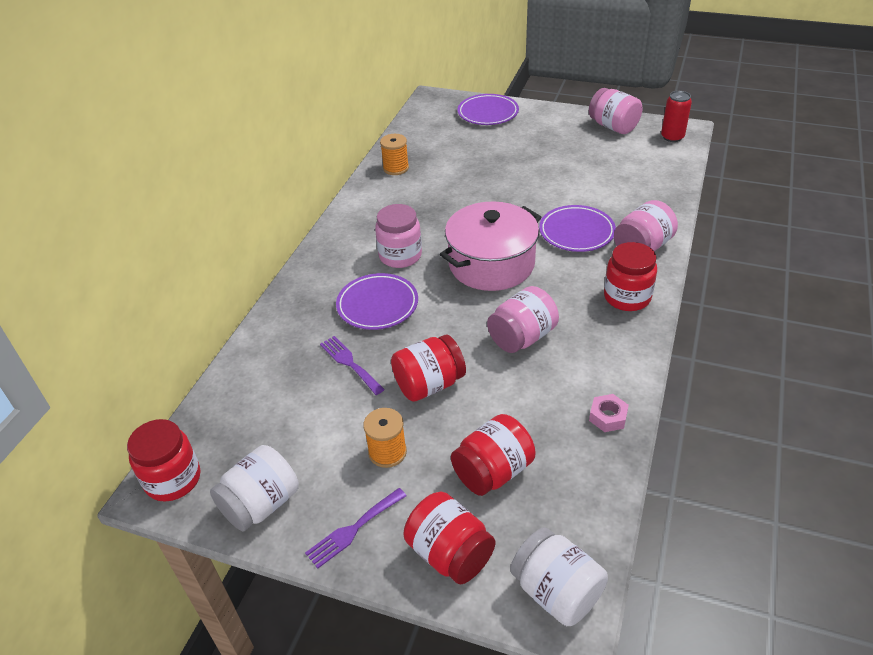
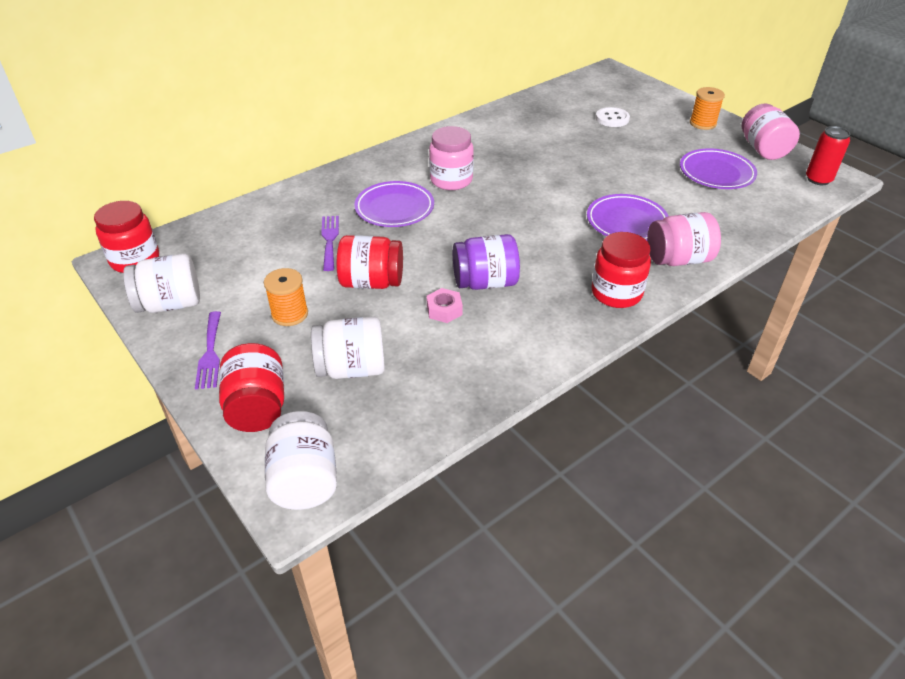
camera: 30 degrees right, 0 degrees up
purple fork [305,488,407,569] -> purple fork turned 90 degrees counterclockwise [195,311,221,389]
orange spool [380,134,409,175] -> orange spool moved to [690,87,725,130]
pink pot [440,201,541,291] -> none
red jar [451,414,535,496] -> white jar [311,316,385,379]
purple plate [458,94,519,125] -> purple plate moved to [680,148,757,189]
pink jar [487,286,559,353] -> purple jar [453,234,520,290]
pink nut [589,394,629,432] -> pink nut moved to [426,288,463,323]
none -> white button [596,107,630,127]

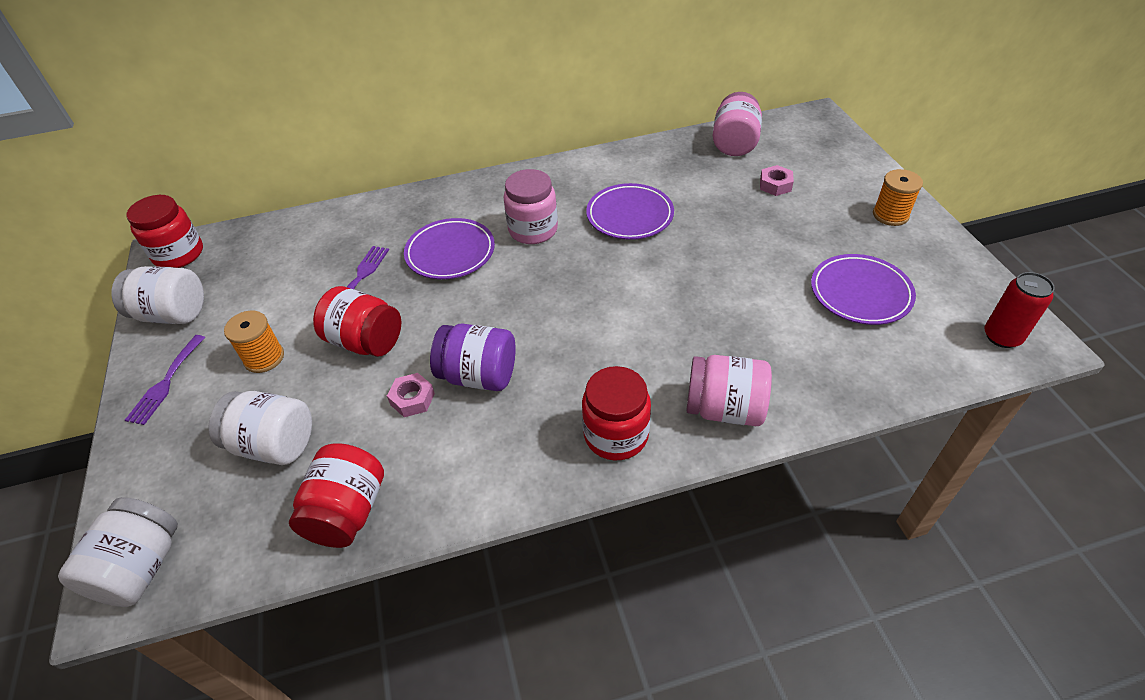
camera: 25 degrees right, 5 degrees up
red jar [219,343,284,432] -> red jar moved to [289,443,384,548]
purple plate [587,194,668,240] -> purple plate moved to [586,183,674,240]
white button [596,107,630,127] -> pink nut [760,165,794,196]
pink jar [742,104,800,160] -> pink jar moved to [713,92,762,156]

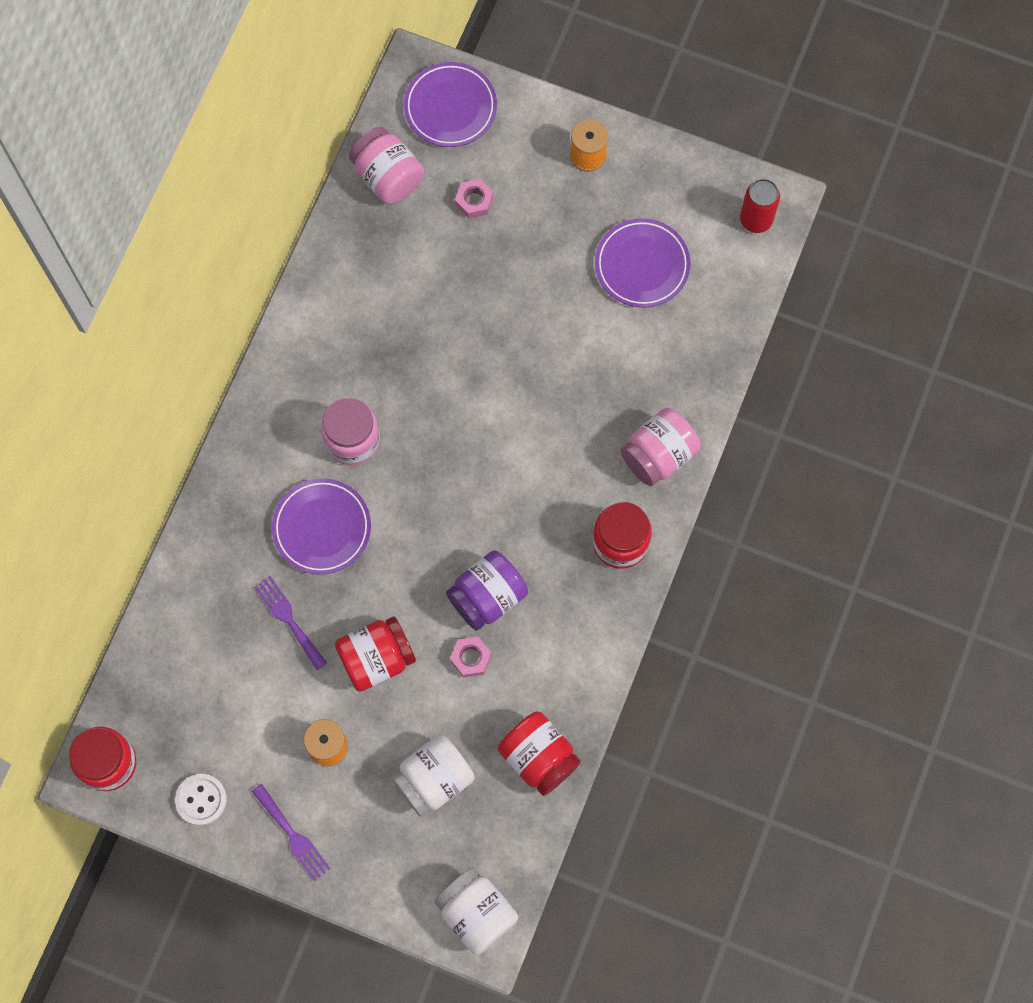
camera: 55 degrees left, 25 degrees up
white jar [112,266,204,324] -> white button [175,774,227,826]
purple plate [586,183,674,240] -> purple plate moved to [404,62,497,147]

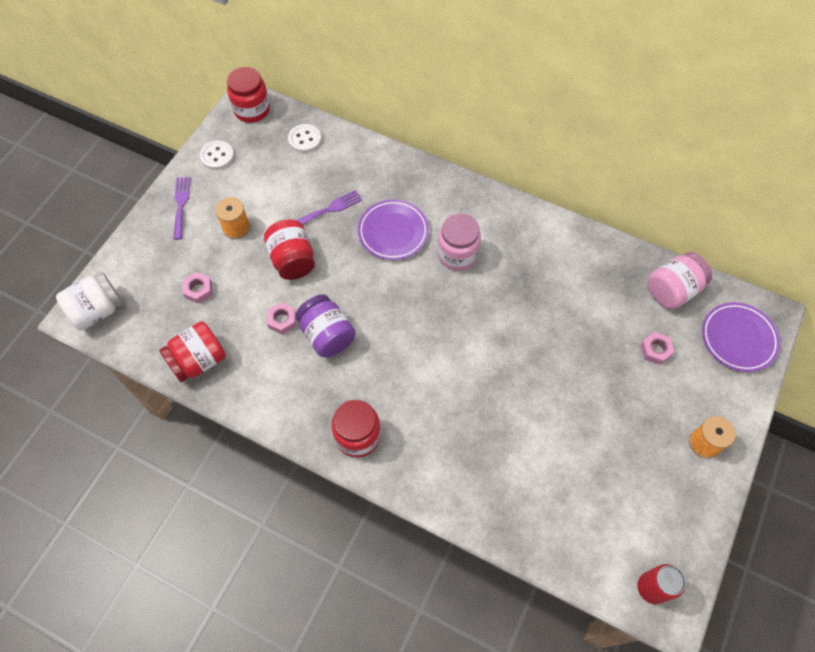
camera: 95 degrees right, 10 degrees down
purple fork [252,784,331,881] -> purple fork turned 120 degrees clockwise [173,177,191,240]
white jar [390,734,475,817] -> pink nut [183,272,212,304]
purple plate [595,218,690,308] -> none
pink jar [620,408,701,486] -> none
none -> white button [288,124,321,153]

